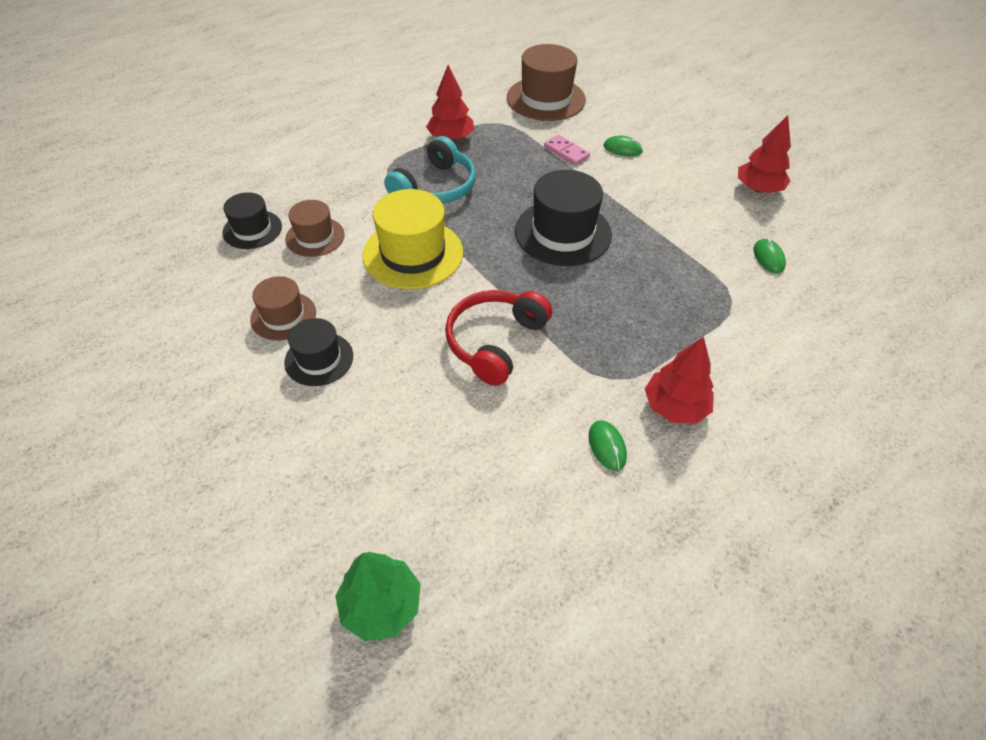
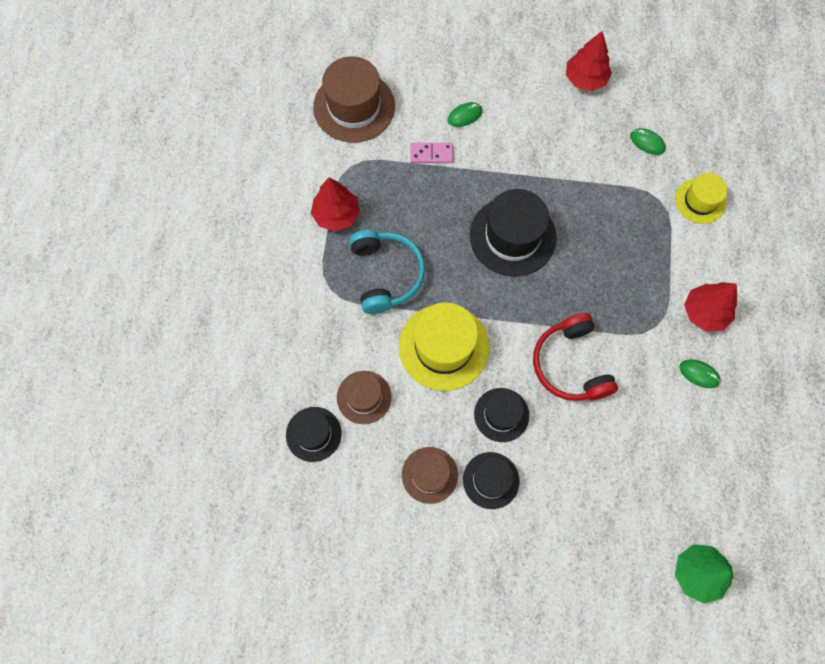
camera: 45 degrees left, 20 degrees up
none -> black hat [474,388,529,442]
none -> yellow hat [675,173,727,224]

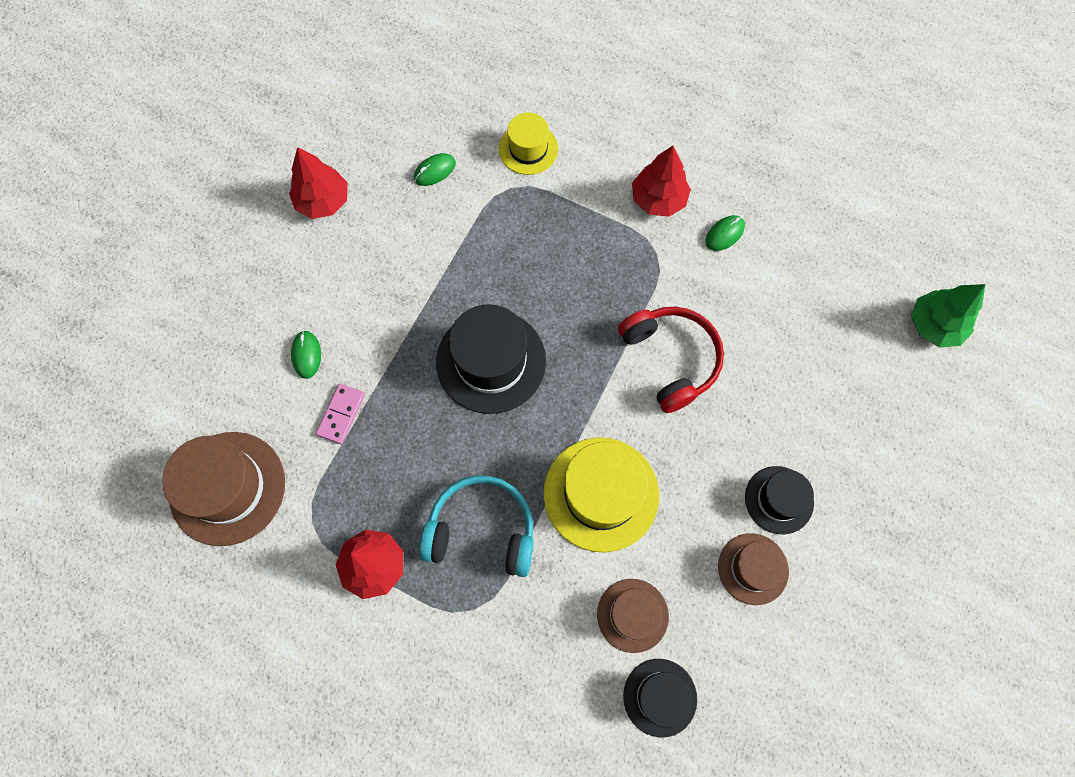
camera: 70 degrees left, 0 degrees up
black hat [474,388,529,442] -> none
red headphones [533,313,618,401] -> red headphones turned 120 degrees counterclockwise [618,307,724,413]

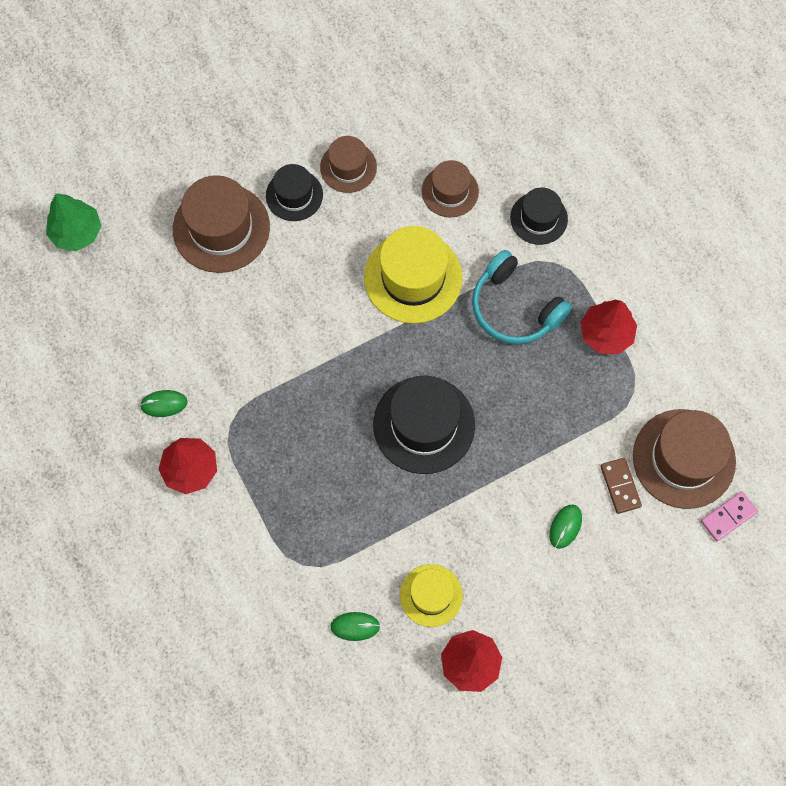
camera: 145 degrees left, 0 degrees up
pink domino [316,384,365,444] -> pink domino moved to [701,491,758,541]
yellow hat [499,112,558,175] -> yellow hat moved to [400,564,463,627]
red headphones [618,307,724,413] -> none
black hat [623,659,697,737] -> black hat moved to [510,188,568,245]
none -> brown hat [173,175,270,273]
none -> brown domino [600,458,642,514]

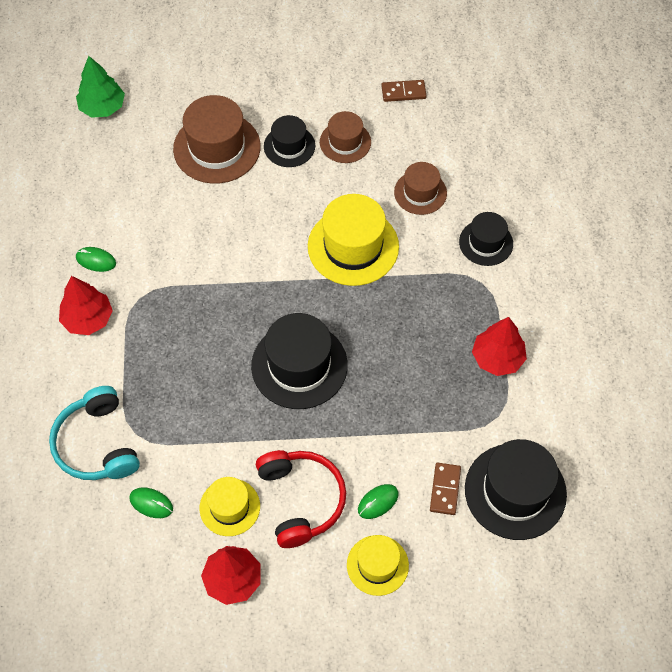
camera: 25 degrees right, 10 degrees down
turquoise headphones [472,250,572,345] -> turquoise headphones moved to [49,386,140,480]
brown hat [633,409,736,509] -> black hat [465,439,567,540]
pink domino [701,491,758,541] -> none
none -> red headphones [256,450,346,548]
none -> yellow hat [347,535,409,596]
none -> brown domino [381,80,427,102]

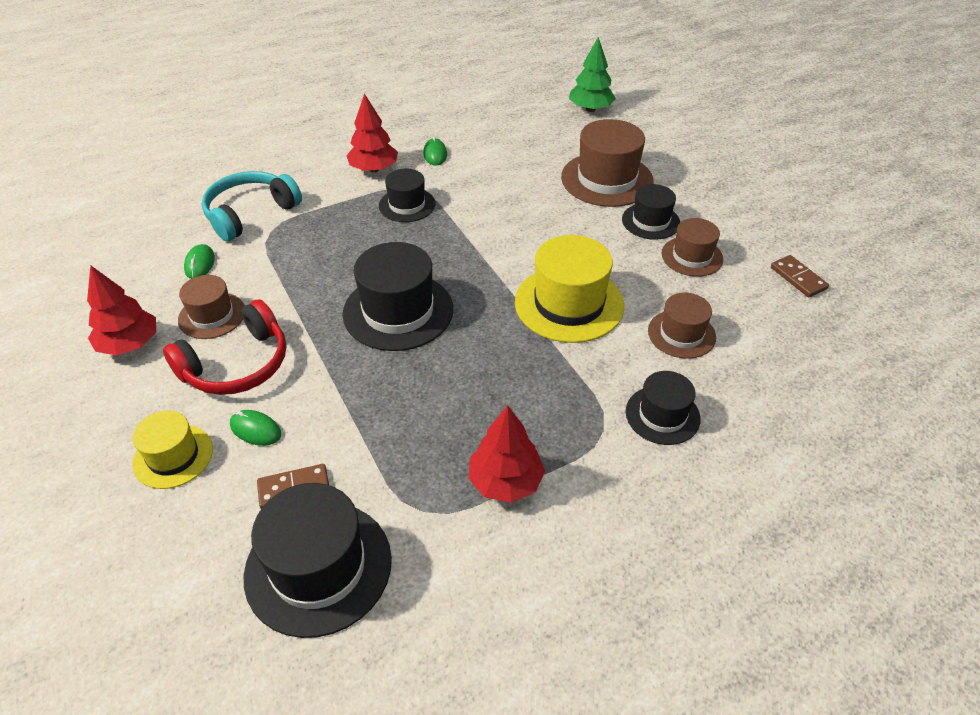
camera: 65 degrees right, 15 degrees down
yellow hat [200,477,260,536] -> brown hat [178,275,245,339]
none -> black hat [379,169,435,222]

